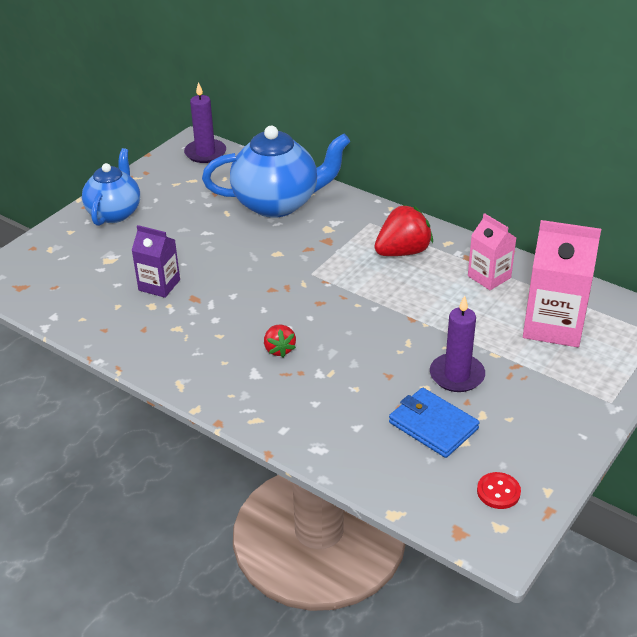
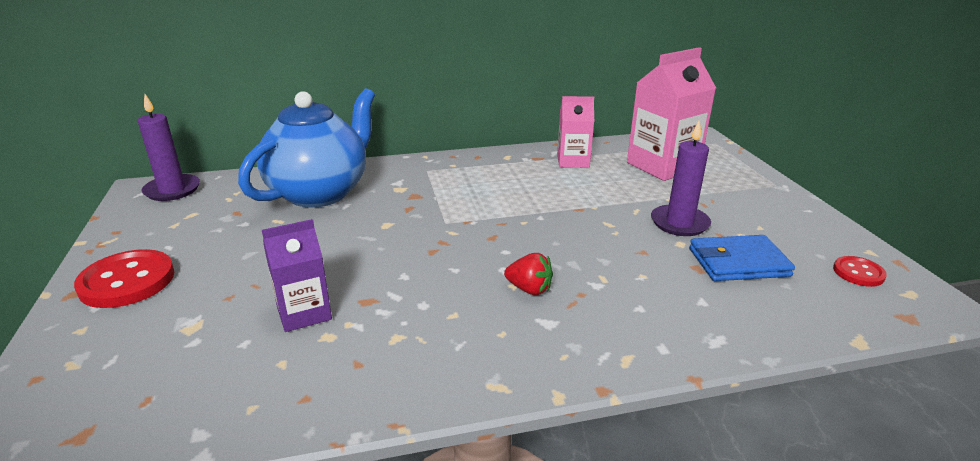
camera: 50 degrees left, 10 degrees down
blue teapot [82,148,140,226] -> red button [74,249,174,308]
red strawberry [374,205,433,256] -> none

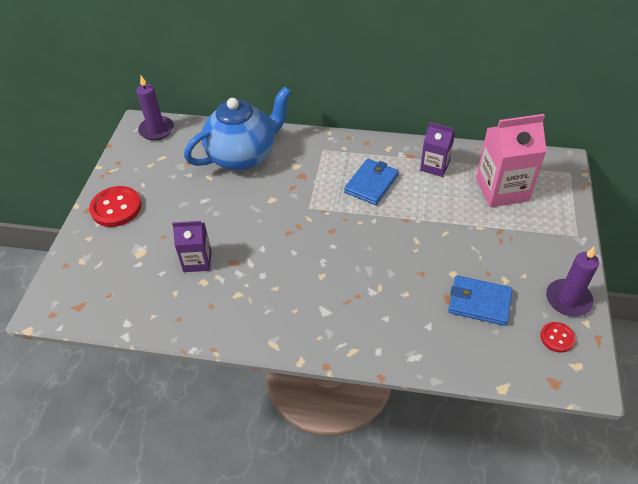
camera: 25 degrees right, 20 degrees up
red strawberry [504,253,553,295] -> none
pink carton [557,96,594,168] -> purple carton [420,122,455,177]
purple candle [651,121,711,236] -> purple candle moved to [546,246,599,316]
none -> blue wallet [344,159,399,205]

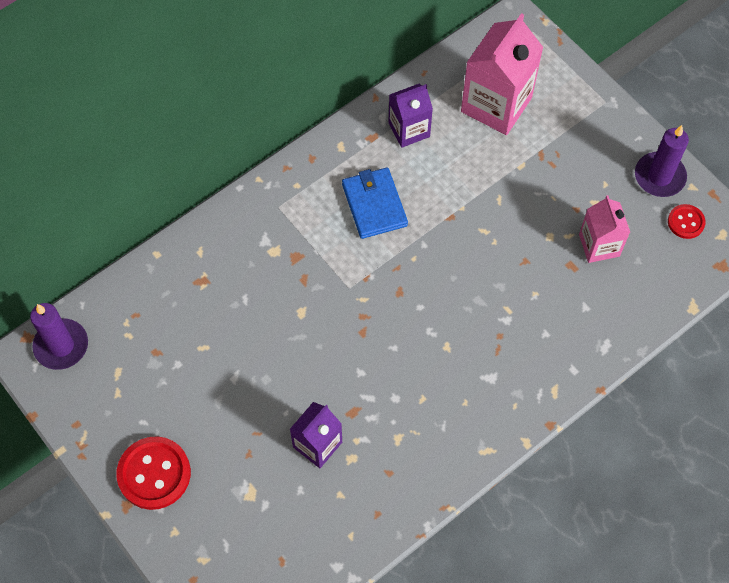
camera: 50 degrees left, 15 degrees up
blue teapot [184,87,292,171] -> none
blue wallet [448,275,512,326] -> pink carton [579,195,630,263]

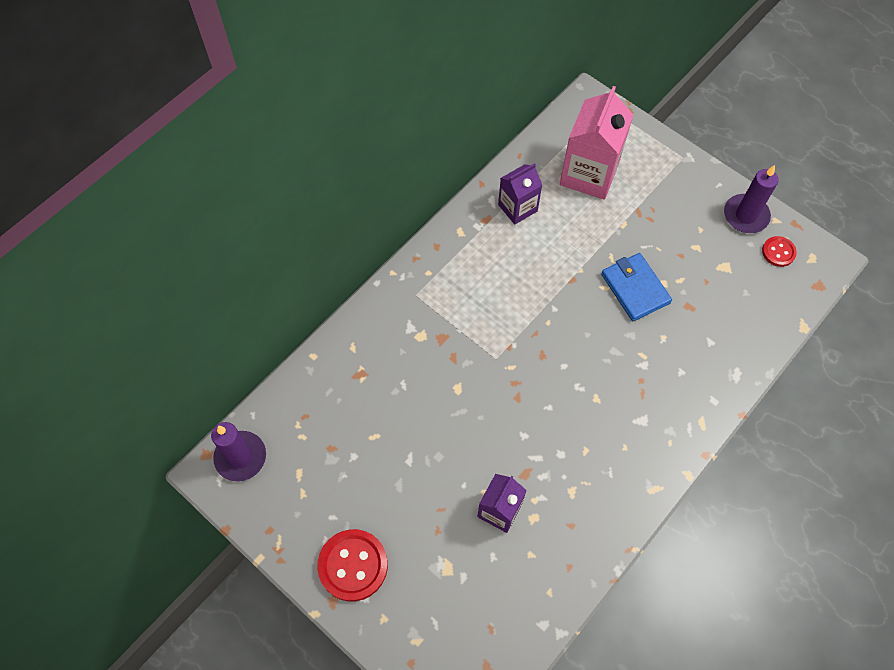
camera: 10 degrees left, 0 degrees up
blue wallet [342,167,408,239] -> blue wallet moved to [601,253,672,321]
pink carton [579,195,630,263] -> none

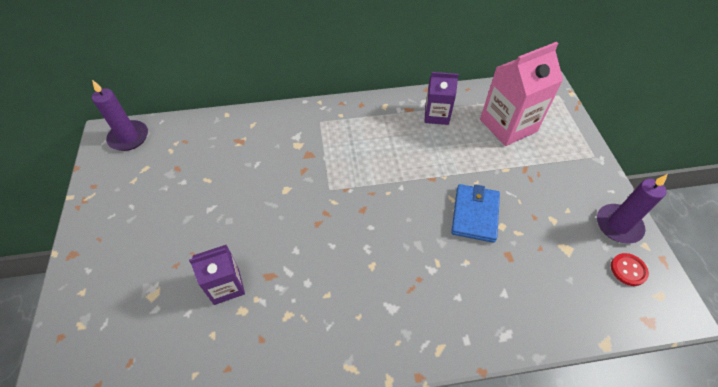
camera: 40 degrees right, 10 degrees down
red button [317,529,388,601] -> none

